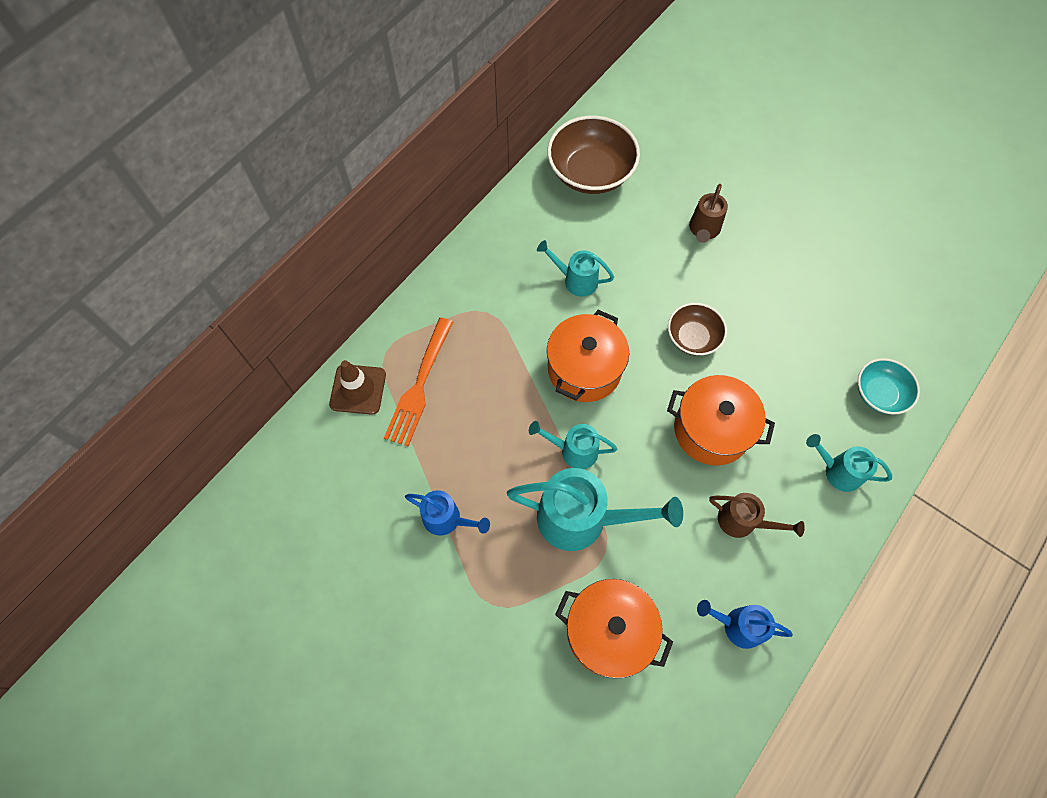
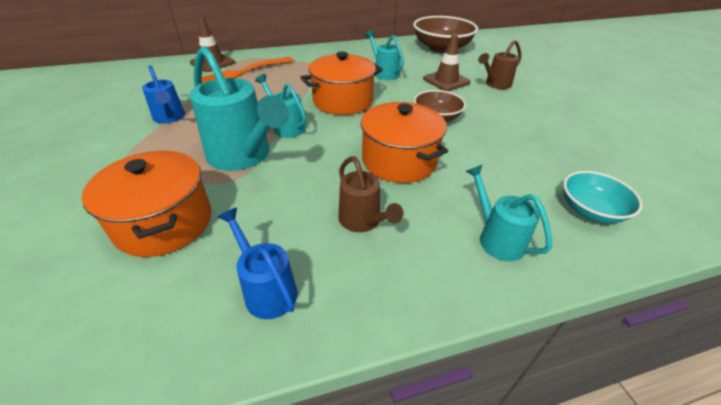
camera: 35 degrees right, 25 degrees down
none -> brown traffic cone [423,34,471,91]

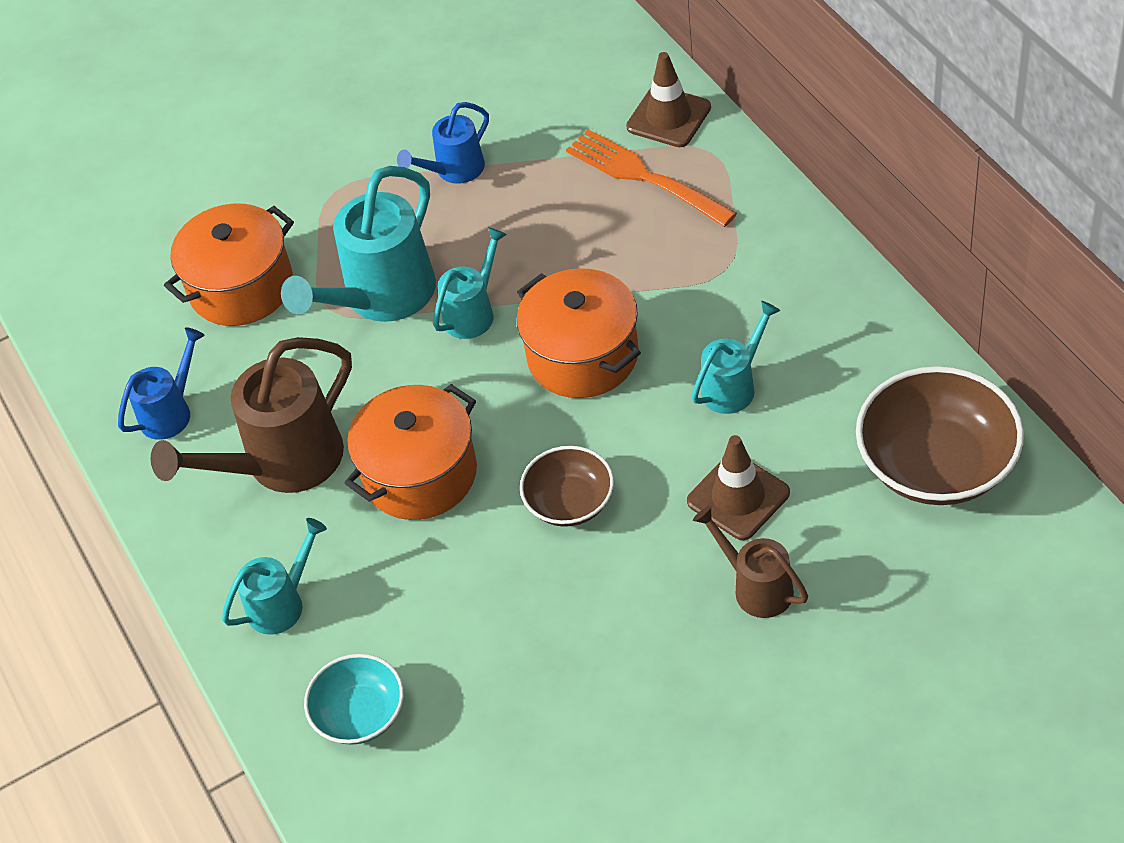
camera: 85 degrees right, 10 degrees up
brown watering can [339,156,404,232] -> brown watering can [151,337,352,493], size x1.80

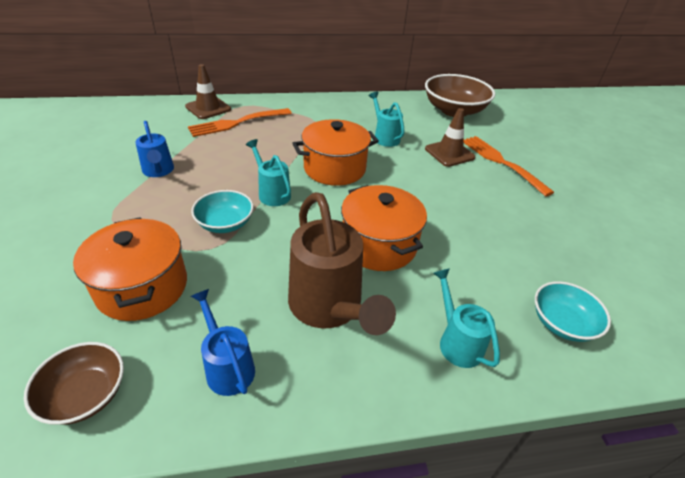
camera: 80 degrees left, 10 degrees down
turquoise watering can [281,166,436,322] -> turquoise bowl [191,190,254,233]
brown bowl [520,446,614,527] -> brown bowl moved to [24,342,124,425]
brown watering can [693,506,808,618] -> orange fork [464,136,554,197]

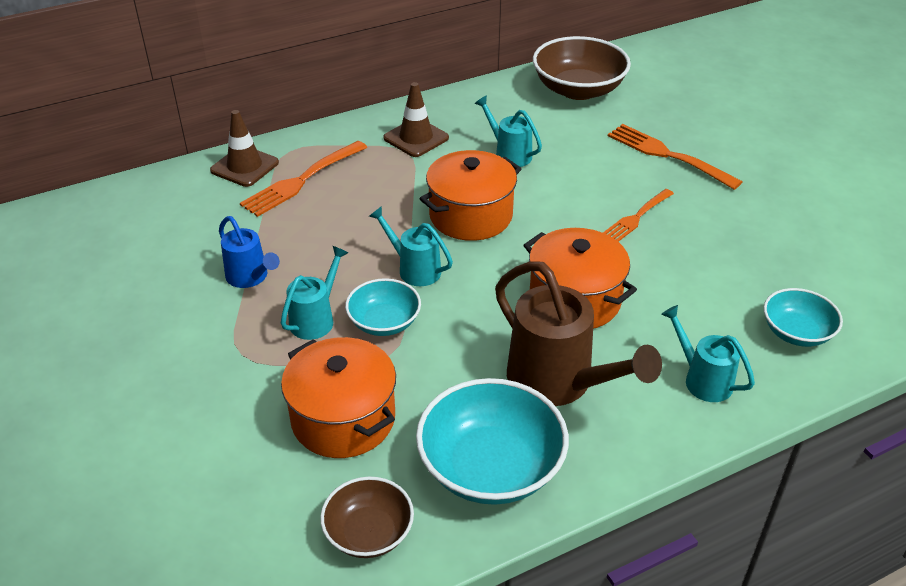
camera: 15 degrees left, 0 degrees up
blue watering can [191,289,255,396] -> turquoise bowl [416,378,569,505]
brown traffic cone [425,108,475,167] -> brown traffic cone moved to [384,82,449,157]
none -> turquoise watering can [281,246,349,340]
none -> orange fork [603,189,674,242]

